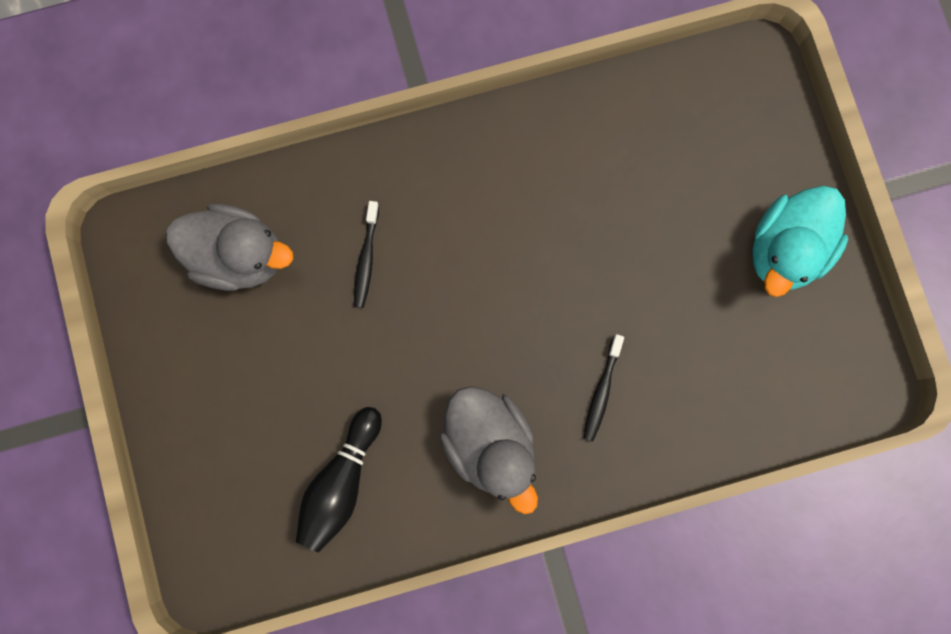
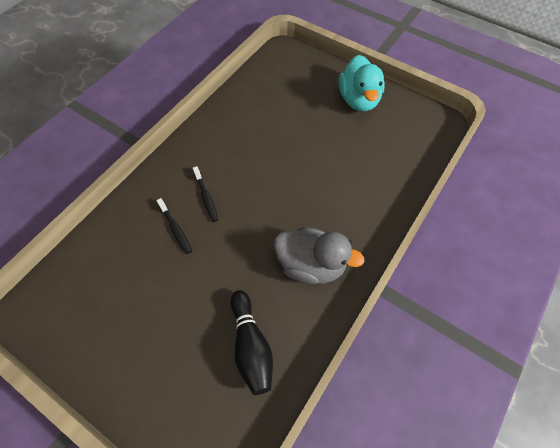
camera: 40 degrees left, 20 degrees down
grey duck [166,204,293,291] -> none
black toothbrush [583,334,624,442] -> black toothbrush moved to [193,166,218,222]

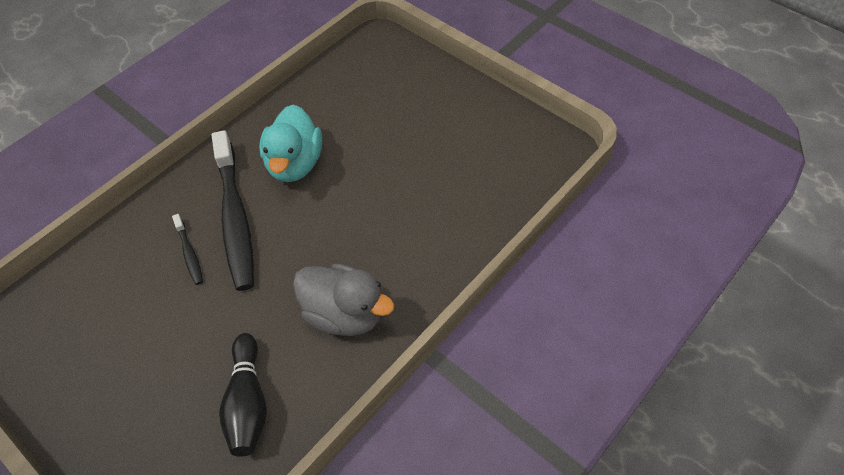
camera: 10 degrees right, 5 degrees down
black toothbrush [193,166,218,222] -> black toothbrush [211,130,254,291], size x2.25
turquoise duck [339,55,385,111] -> turquoise duck moved to [259,104,322,182]

